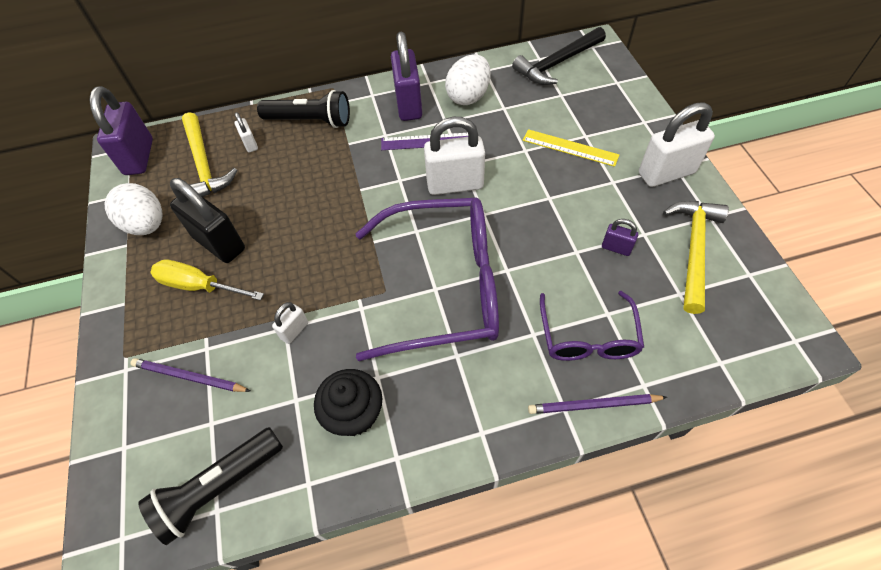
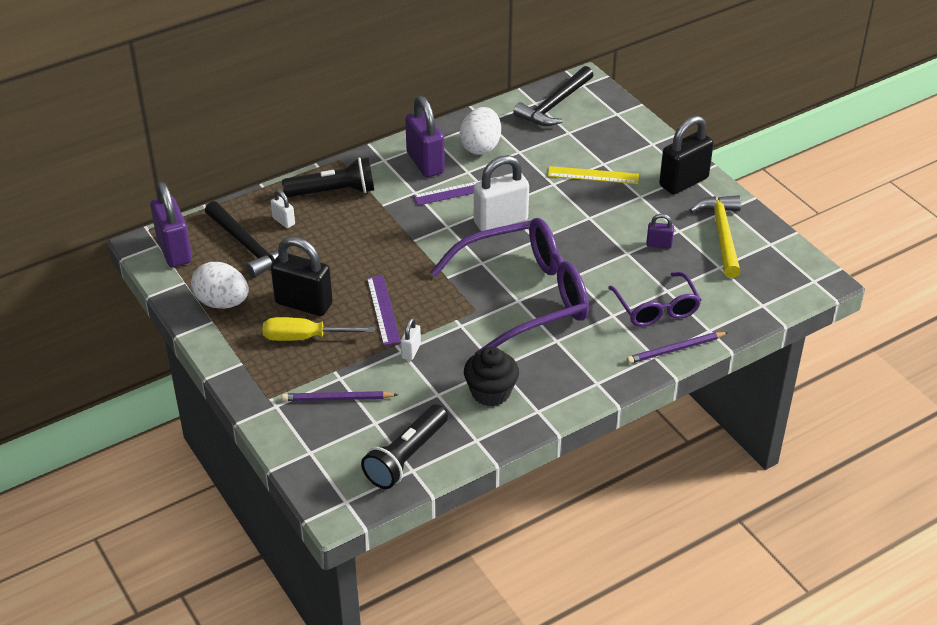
camera: 20 degrees left, 15 degrees down
yellow hammer [182,112,237,197] -> black hammer [205,201,289,278]
white padlock [639,102,715,187] -> black padlock [659,116,714,194]
none -> purple ruler [367,275,401,345]

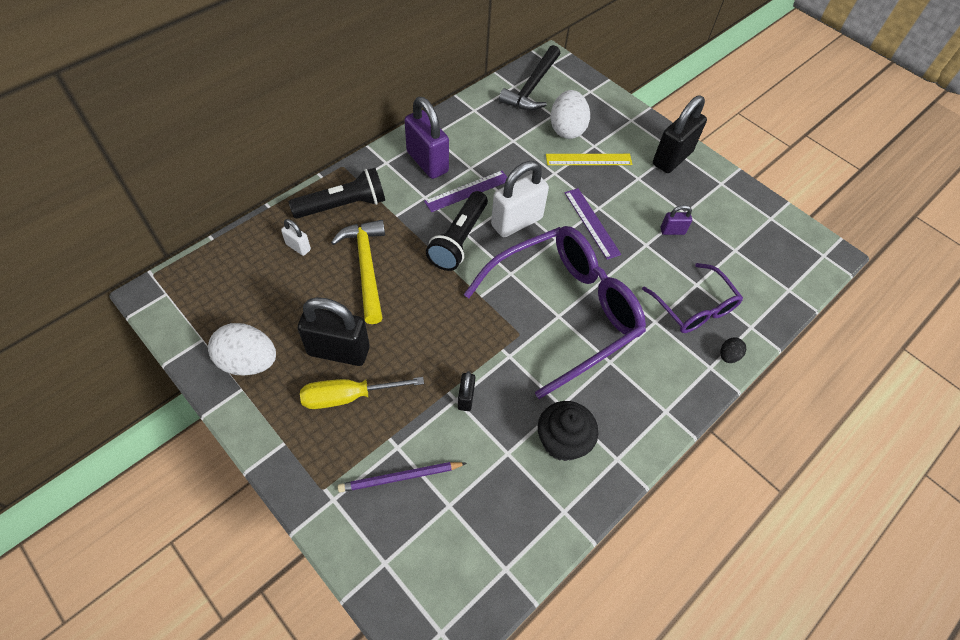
camera: 15 degrees left, 15 degrees up
purple padlock [150,181,192,267] -> none
black hammer [205,201,289,278] -> none
black flashlight [361,404,448,489] -> black flashlight moved to [426,191,488,271]
purple ruler [367,275,401,345] -> purple ruler moved to [565,188,621,260]
white padlock [401,318,421,360] -> black padlock [458,371,475,411]
white egg [460,107,501,155] -> white egg moved to [551,90,590,139]
purple pencil [626,332,729,364] -> black egg [720,337,746,363]
yellow hammer [689,195,741,278] -> yellow hammer moved to [331,220,385,324]

